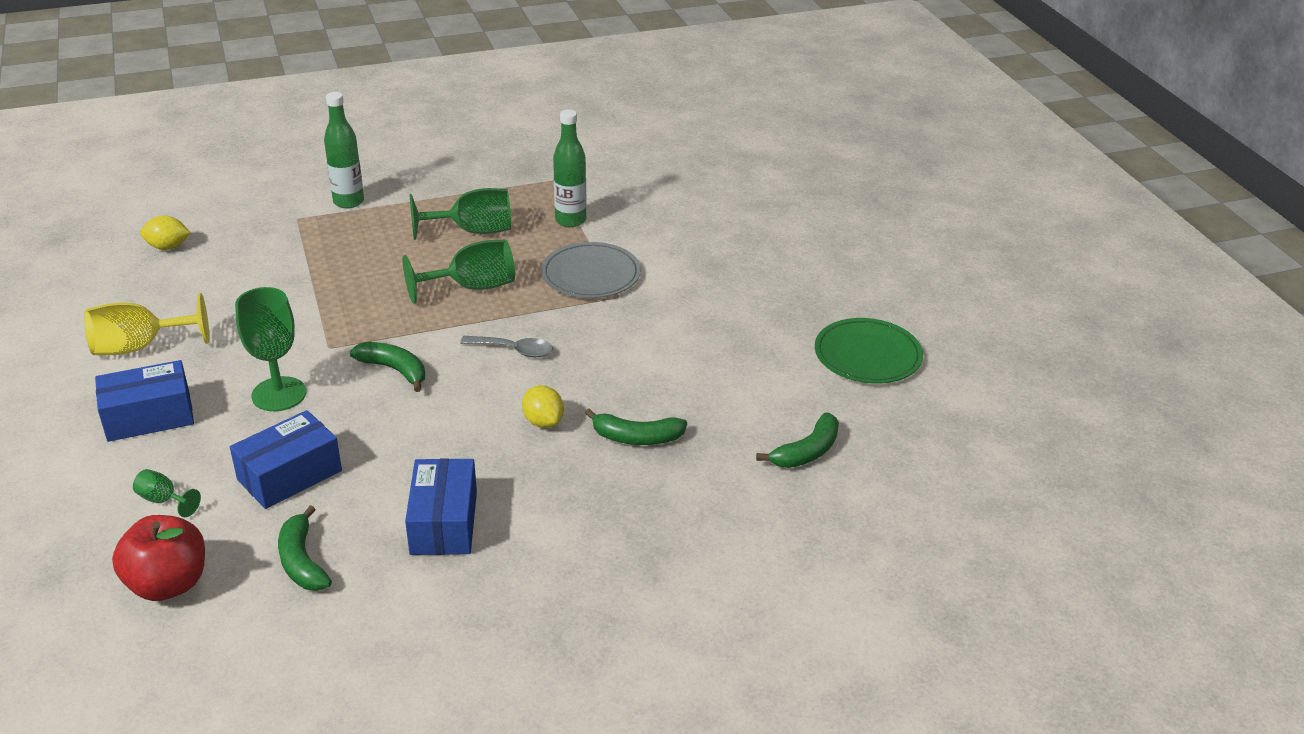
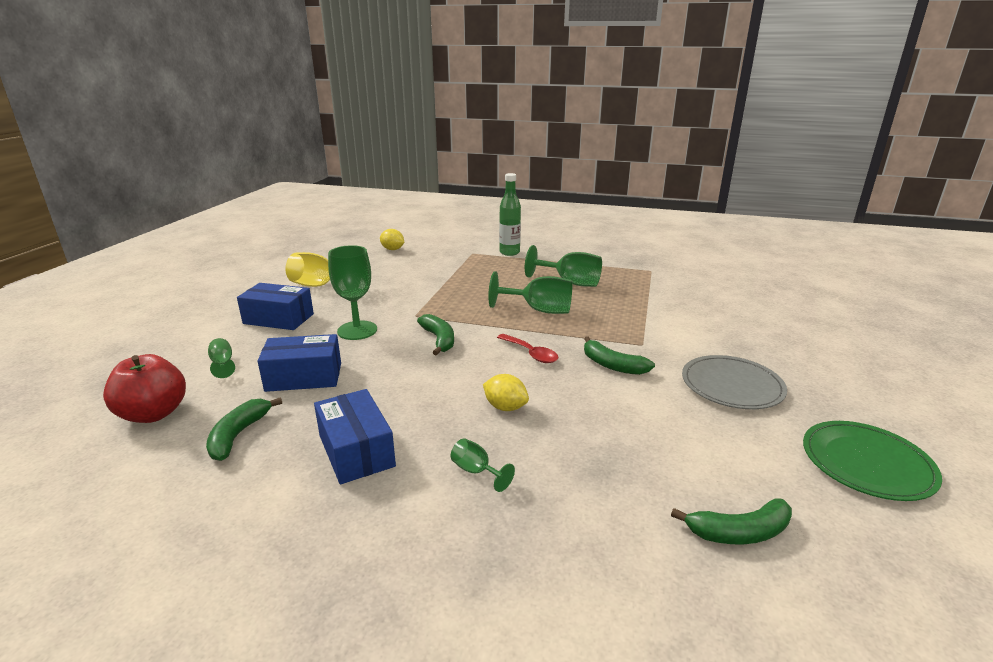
camera: 35 degrees right, 10 degrees down
blue box [405,458,477,555] -> blue box turned 60 degrees counterclockwise [314,389,396,484]
grey spoon [460,336,553,357] -> red spoon [497,334,558,363]
yellow lemon [522,385,564,428] -> yellow lemon turned 60 degrees counterclockwise [483,374,529,411]
grey plate [541,242,641,298] -> grey plate moved to [682,355,787,409]
green bottle [553,110,587,227] -> none
green banana [585,409,687,445] -> green banana moved to [584,336,655,375]
none -> green goblet [451,438,515,492]

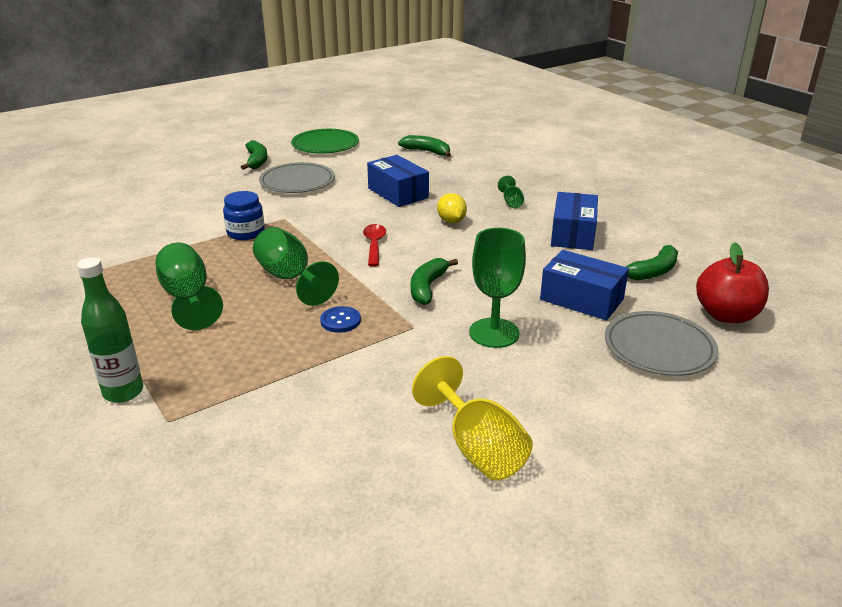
camera: 140 degrees left, 5 degrees up
green goblet [208,338,235,378] -> grey plate [605,311,718,376]
blue box [237,283,314,330] -> blue box moved to [367,155,429,207]
yellow lemon [380,229,404,250] -> none
green banana [584,336,655,375] -> green banana moved to [241,140,268,170]
none -> blue jar [223,191,265,240]
none -> blue button [320,306,361,333]

